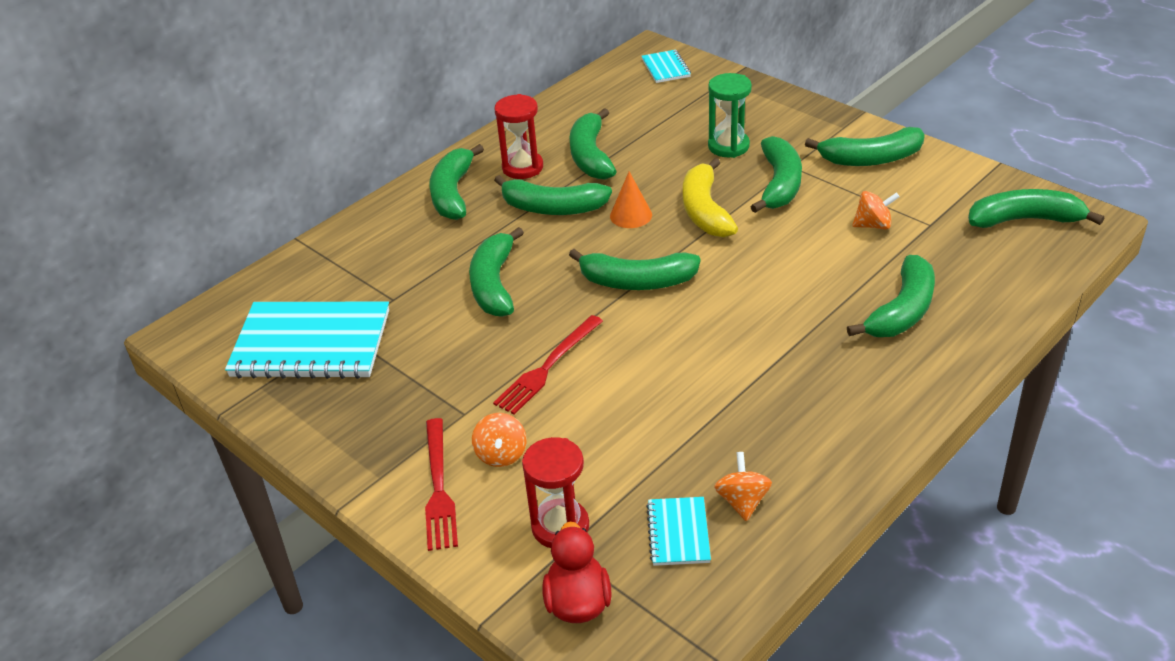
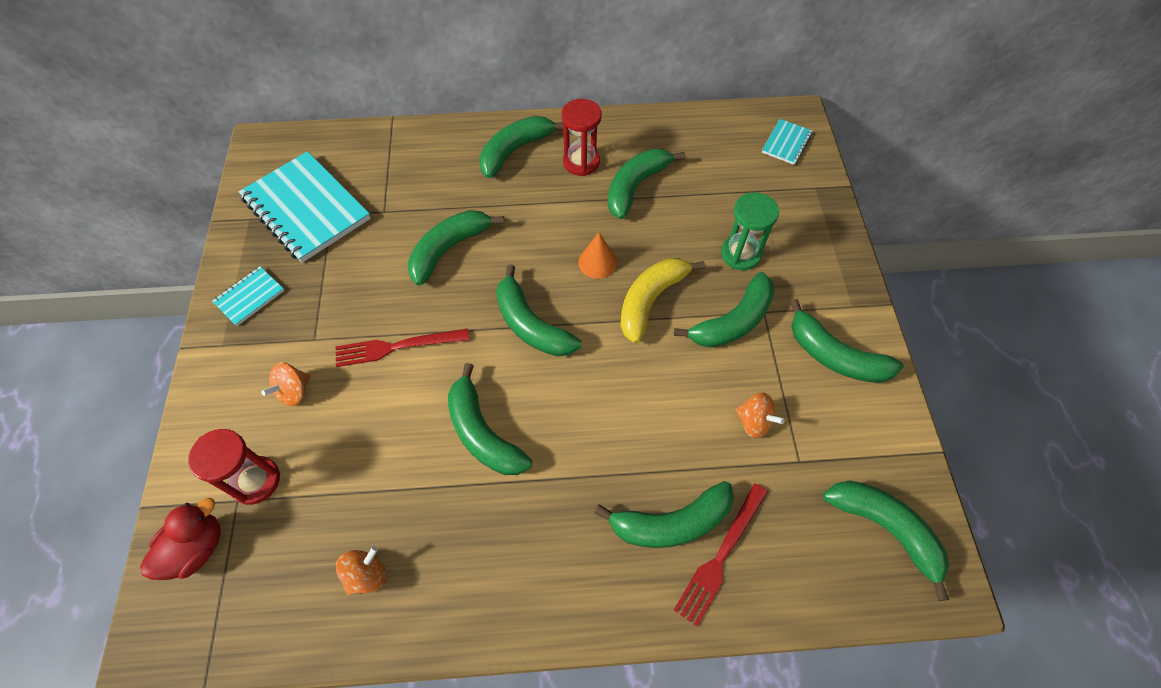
camera: 40 degrees right, 20 degrees up
red fork [425,418,458,551] -> red fork moved to [674,483,768,627]
green banana [494,175,612,215] -> green banana moved to [448,363,532,475]
turquoise notebook [646,497,711,566] -> turquoise notebook moved to [212,266,285,326]

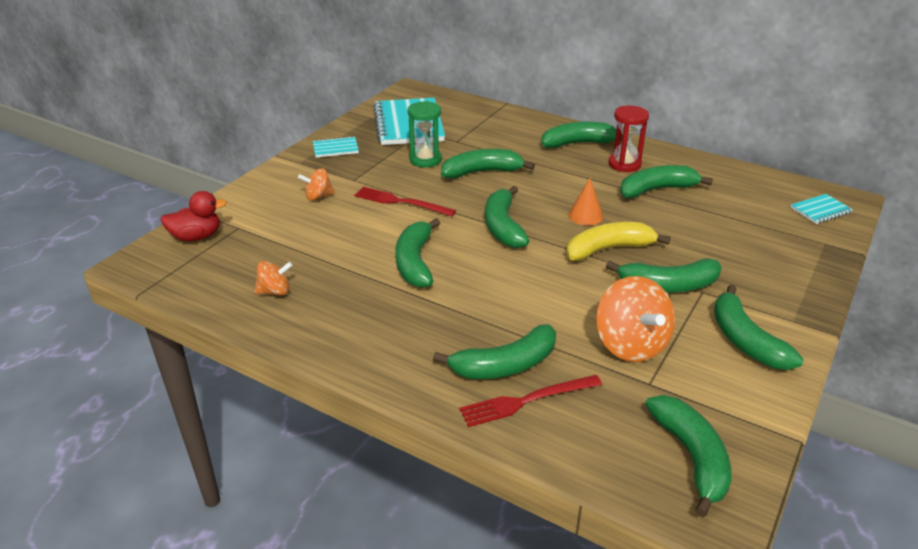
camera: 35 degrees right, 25 degrees down
red hourglass [188,429,280,505] -> none
green banana [594,481,734,548] -> green banana turned 45 degrees counterclockwise [433,324,556,379]
green hourglass [721,192,779,270] -> green hourglass moved to [408,101,442,167]
orange spinning top [735,392,784,439] -> orange spinning top [596,276,675,362], size x1.88

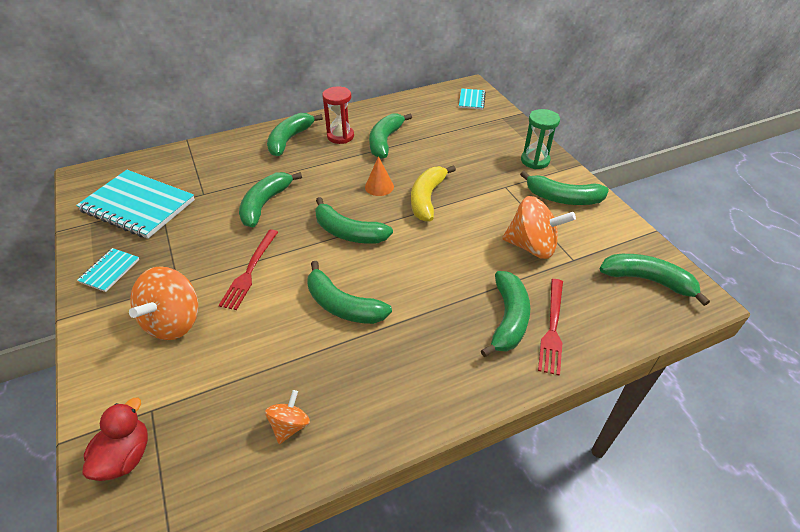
camera: 55 degrees left, 10 degrees up
orange spinning top [298,168,335,200] -> orange spinning top [129,266,198,340], size x1.88
red fork [354,187,456,216] -> red fork turned 45 degrees counterclockwise [218,230,278,310]
green hourglass [408,101,442,167] -> green hourglass moved to [521,109,560,169]
green banana [606,258,722,293] -> none

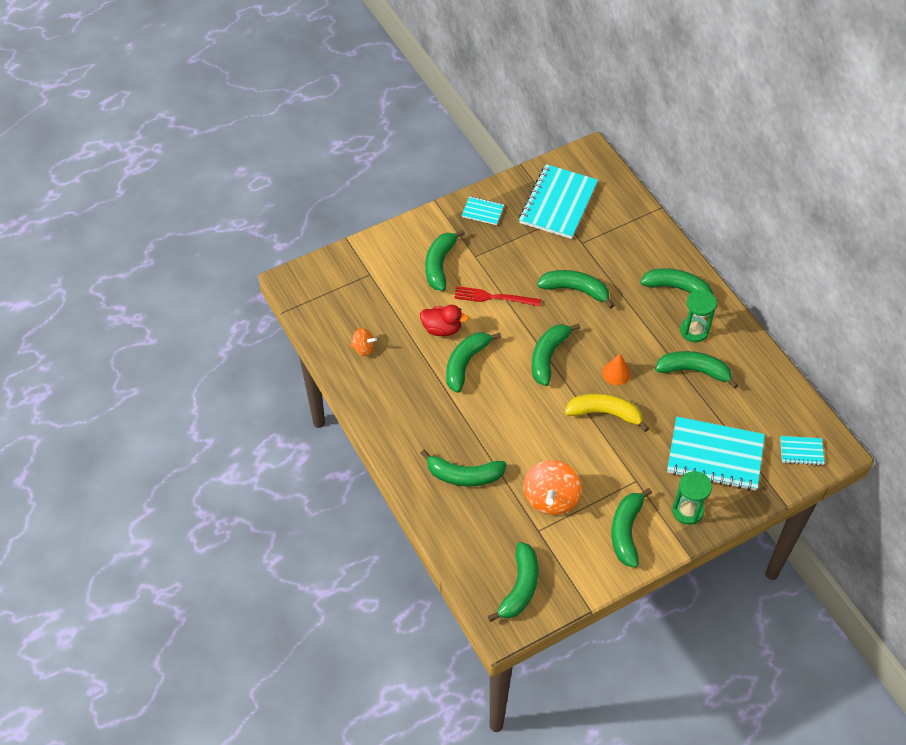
camera: 85 degrees right, 10 degrees up
red duck [83,398,148,481] -> red duck moved to [420,305,469,336]
orange spinning top [129,266,198,340] -> green banana [425,229,465,291]
red hourglass [322,86,354,144] -> green hourglass [680,289,717,342]
red fork [538,279,563,376] -> none
none -> turquoise notebook [667,417,765,491]

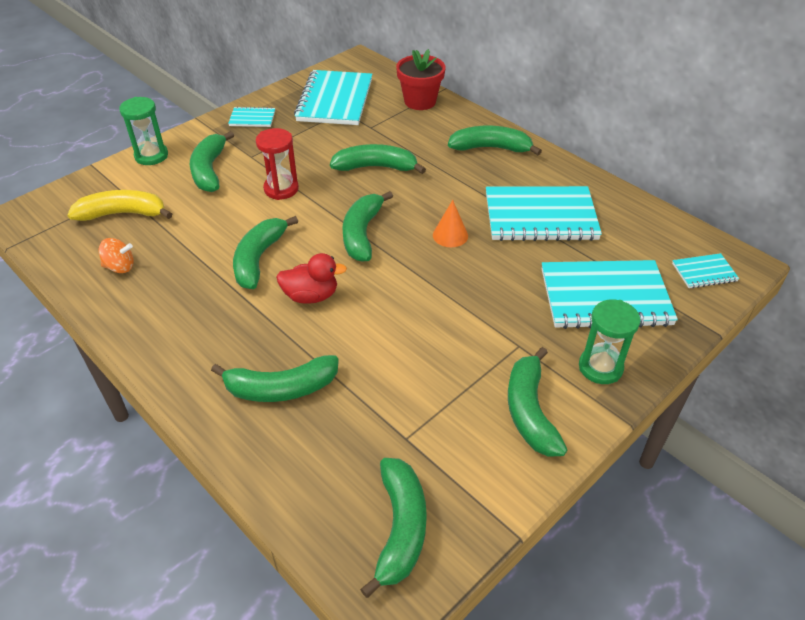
camera: 15 degrees left, 10 degrees down
red duck [420,305,469,336] -> red duck moved to [276,253,347,304]
red fork [454,286,541,306] -> red hourglass [256,128,299,200]
orange spinning top [523,460,582,515] -> none
yellow banana [565,393,649,432] -> yellow banana moved to [67,190,172,221]
green banana [655,351,738,389] -> turquoise notebook [486,186,602,241]
green hourglass [680,289,717,342] -> green hourglass moved to [119,97,168,165]
none -> red flower pot [396,49,446,110]

